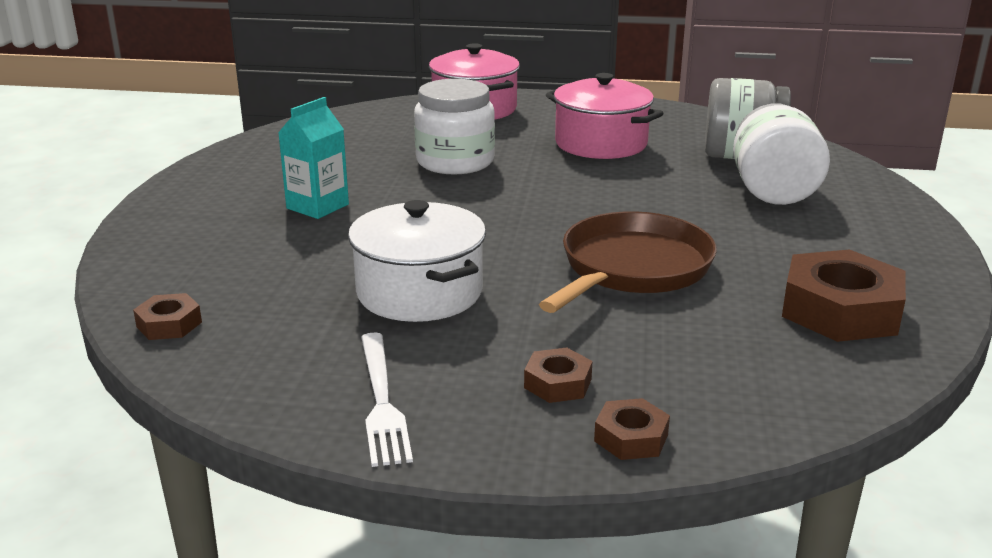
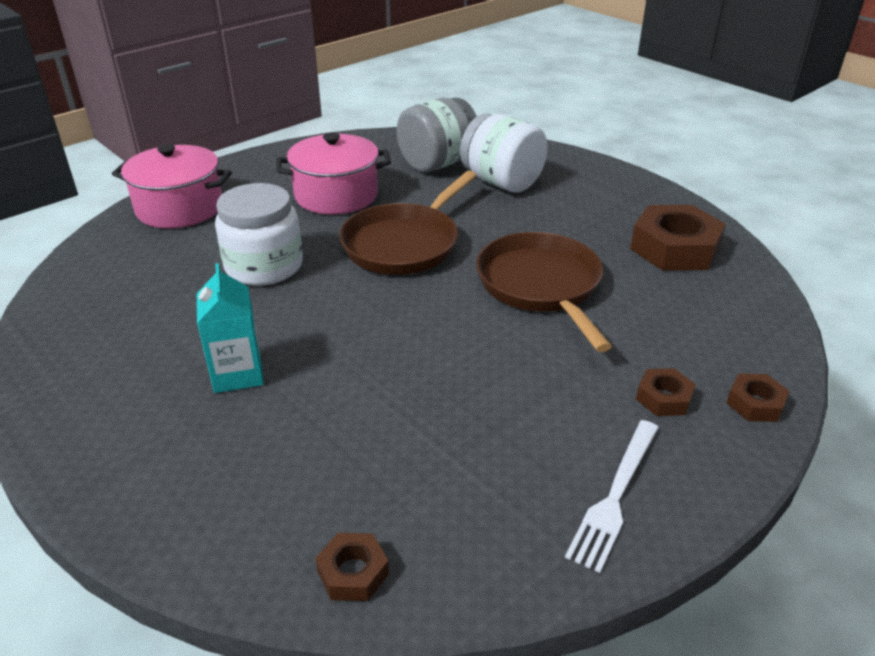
camera: 50 degrees left, 10 degrees up
white pot [348,200,486,322] -> none
white fork [361,332,413,467] -> white fork turned 90 degrees clockwise [565,420,659,573]
none -> brown pan [339,171,477,275]

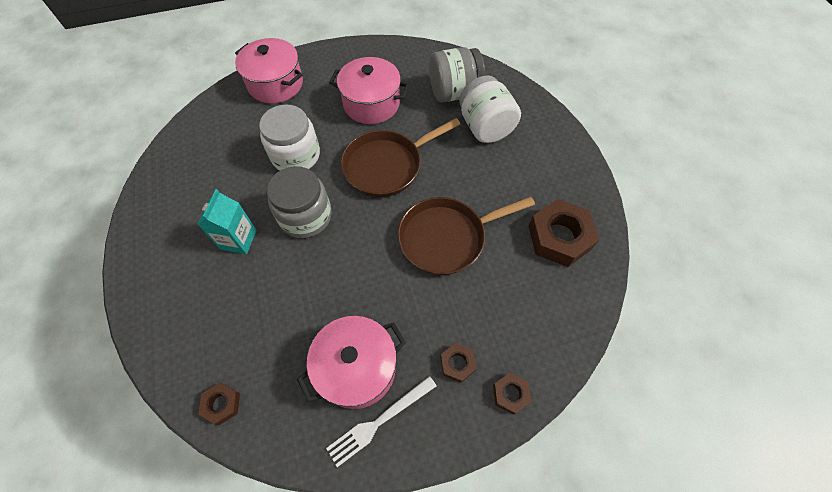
camera: 25 degrees right, 25 degrees up
brown pan [476,232,612,352] -> brown pan turned 120 degrees counterclockwise [398,197,535,275]
none -> grey jar [267,166,332,238]
none -> pink pot [297,316,406,409]

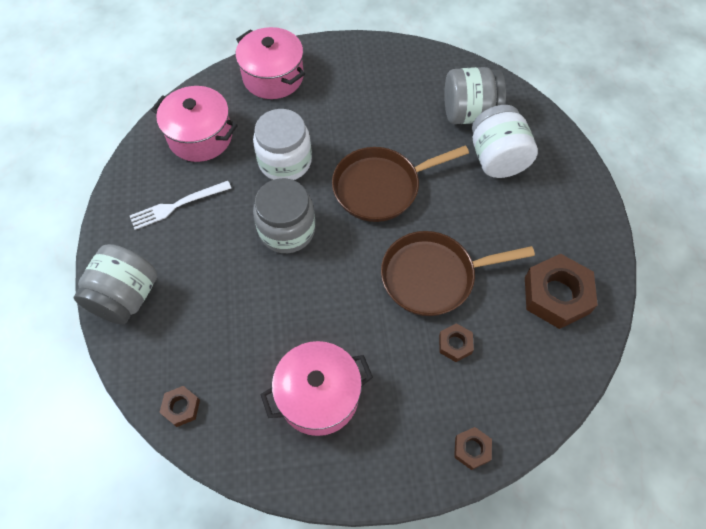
camera: 10 degrees right, 0 degrees up
turquoise carton [198,189,257,254] -> none
white fork [326,376,437,467] -> white fork moved to [130,181,231,230]
pink pot [329,57,409,124] -> pink pot moved to [151,86,238,162]
brown nut [440,343,477,383] -> brown nut moved to [439,323,474,362]
none -> grey jar [74,244,158,325]

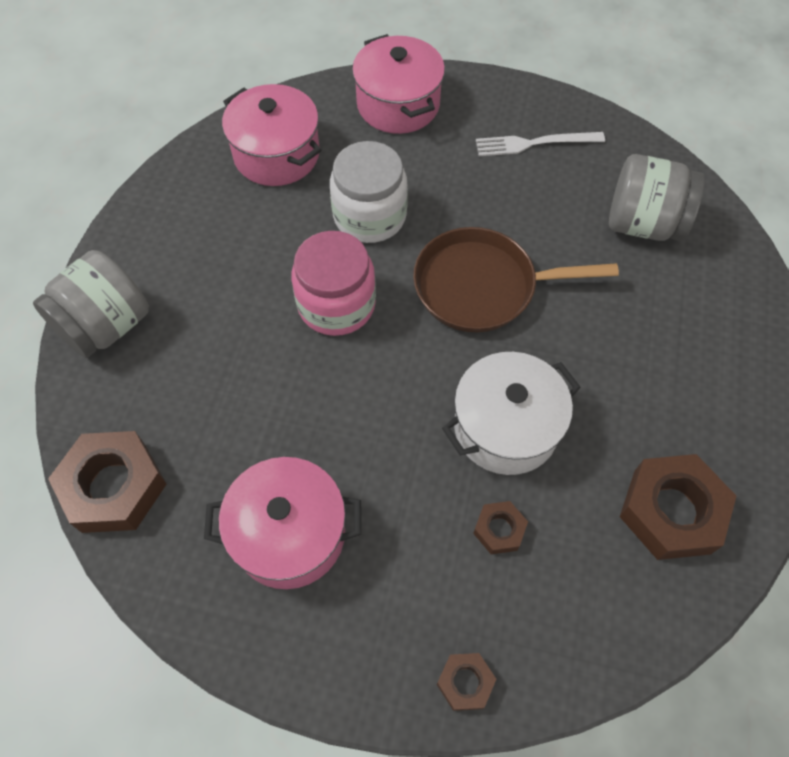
camera: 20 degrees right, 0 degrees up
white fork [130,181,231,230] -> white fork moved to [476,132,605,156]
brown nut [159,386,200,427] -> brown nut [48,431,167,533], size x2.02
grey jar [253,178,315,253] -> pink jar [291,231,376,336]
brown pan [381,231,535,316] -> white pot [442,352,581,475]
white jar [472,105,538,178] -> none

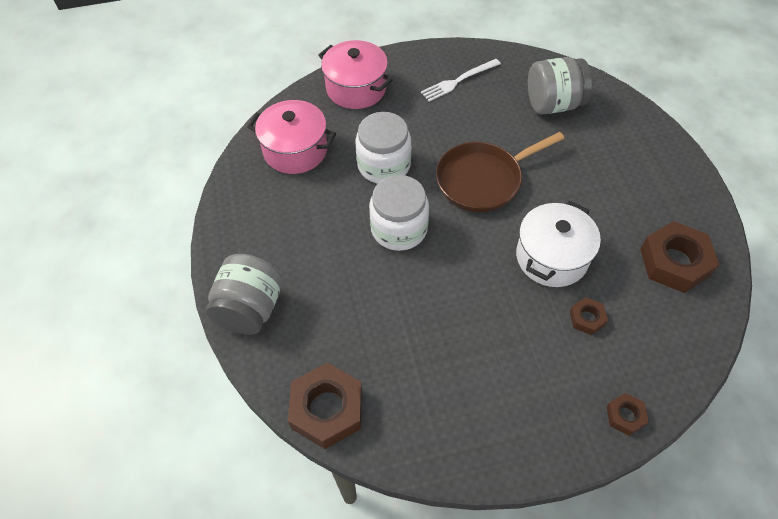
camera: 25 degrees left, 5 degrees down
pink pot [204,457,361,589] -> none
pink jar [291,231,376,336] -> white jar [369,175,429,251]

